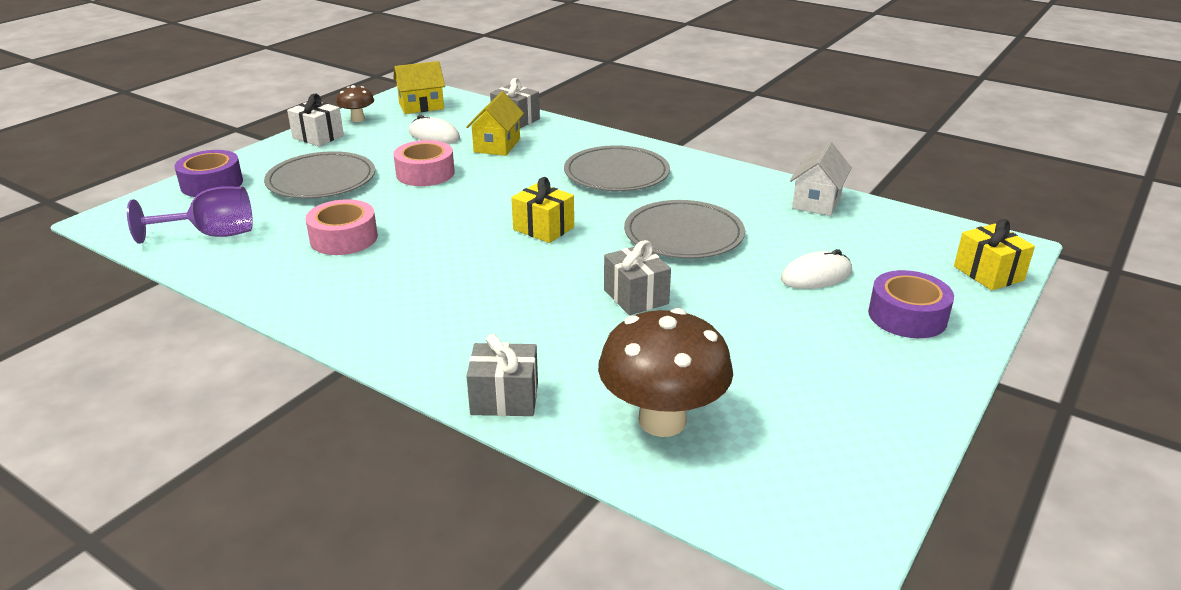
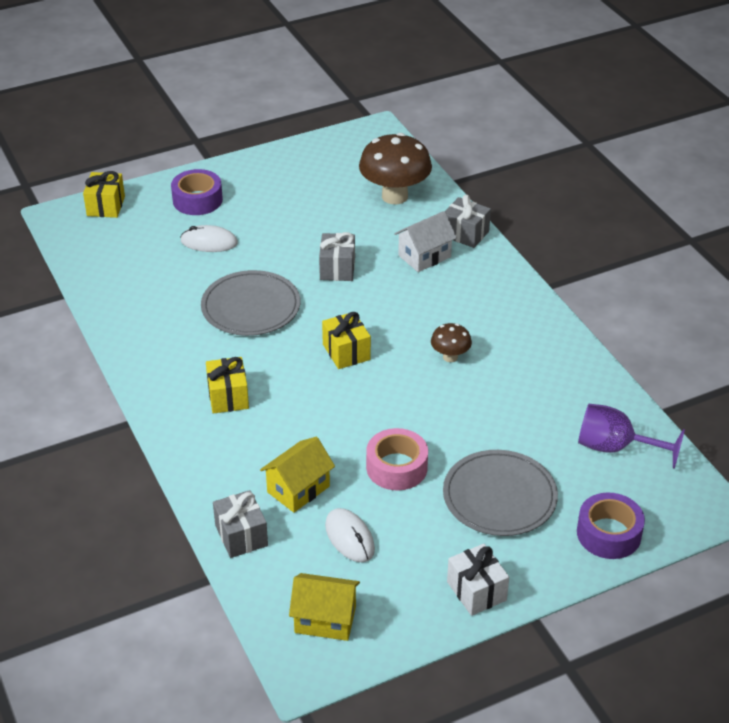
camera: 150 degrees left, 10 degrees up
pink tape [305,199,378,255] -> none
brown mushroom [336,85,374,122] -> brown mushroom moved to [431,323,472,362]
grey plate [564,145,670,191] -> yellow gift [206,357,249,414]
white house [790,142,852,216] -> white house moved to [394,211,457,272]

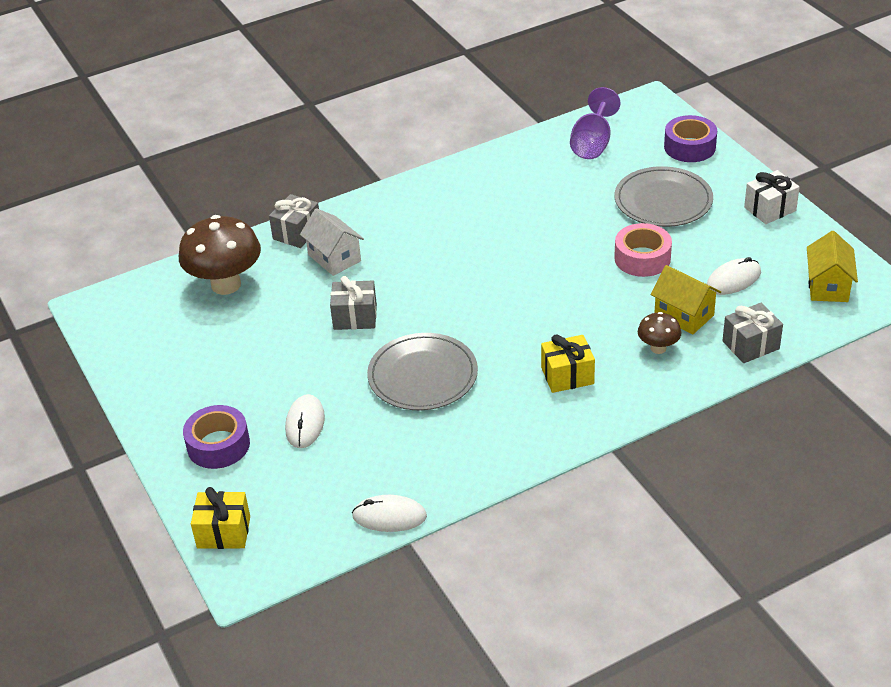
camera: 90 degrees left, 0 degrees up
yellow gift [322,312,371,369] -> none
brown mushroom [431,323,472,362] -> brown mushroom moved to [638,312,681,354]
none -> white mouse [352,495,427,532]

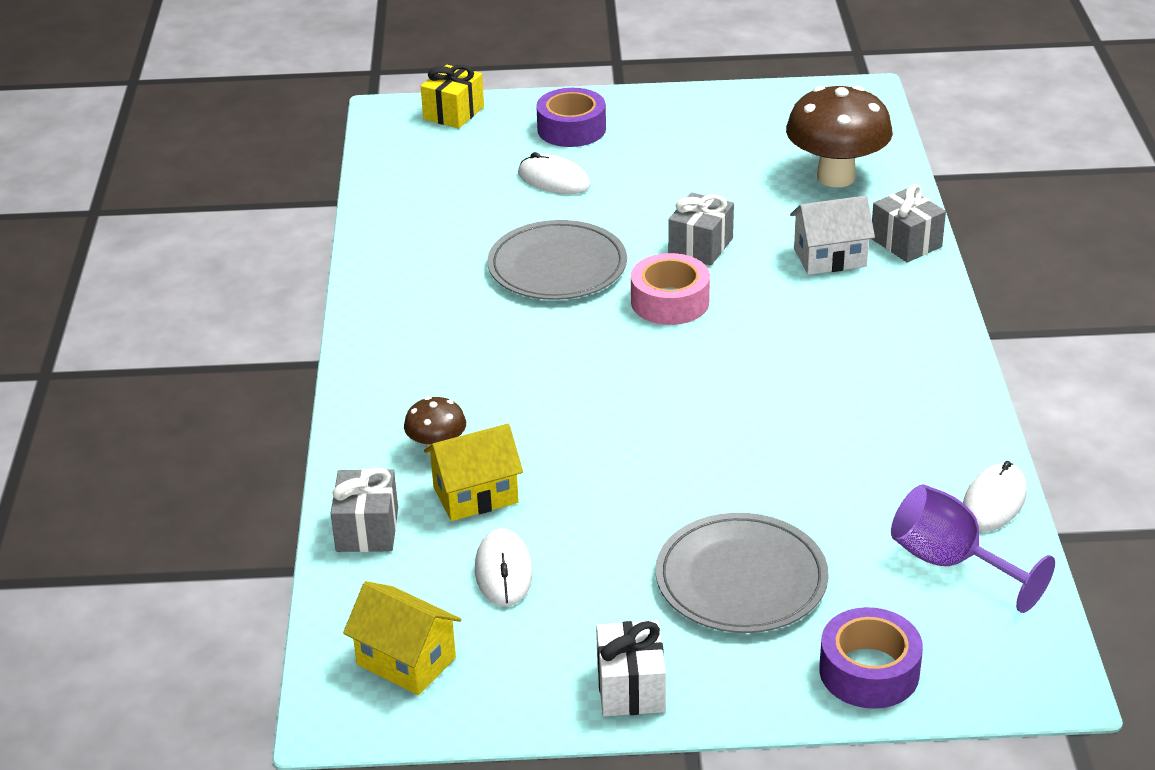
camera: 115 degrees right, 5 degrees down
white mouse [352,495,427,532] -> white mouse moved to [963,461,1027,532]
yellow gift [541,335,595,393] -> none
pink tape [614,223,672,277] -> pink tape moved to [631,253,710,325]

